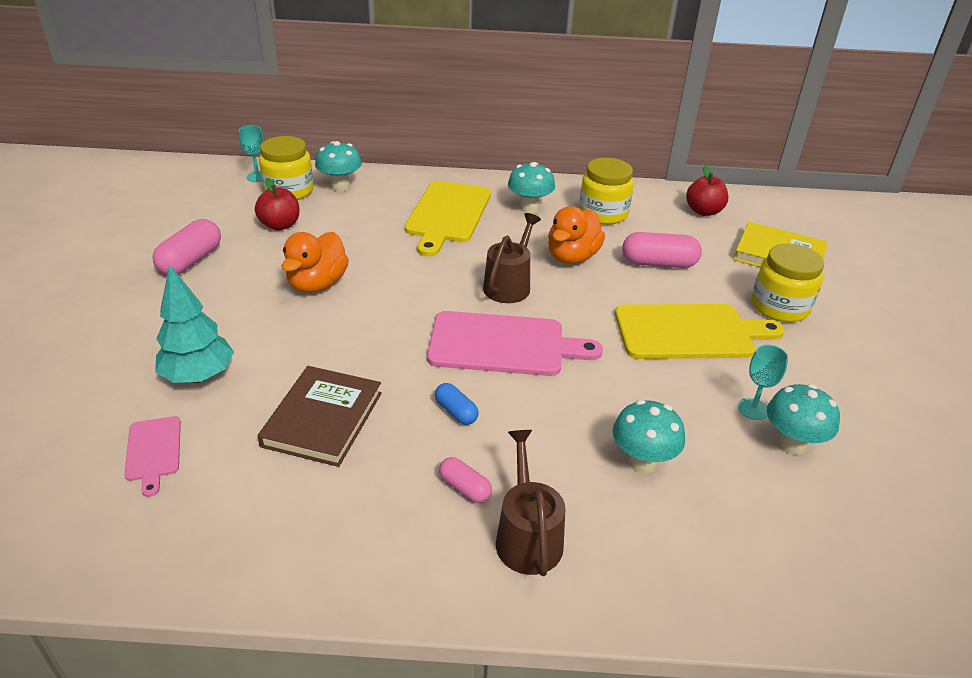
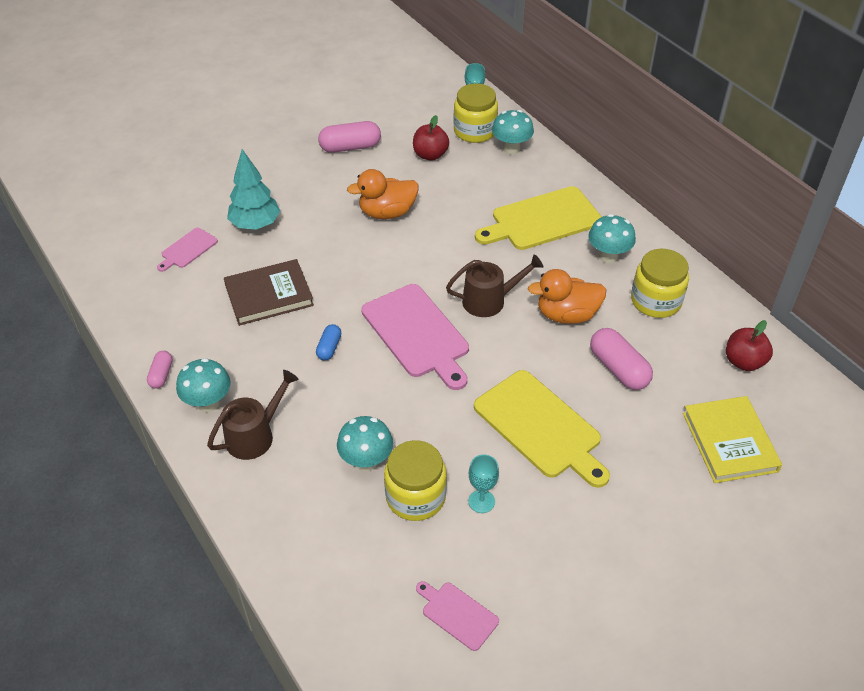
camera: 55 degrees right, 10 degrees up
pink capsule [439,457,492,503] -> pink capsule moved to [147,351,173,389]
yellow jar [752,244,824,322] -> yellow jar moved to [384,440,447,521]
turquoise mushroom [767,384,840,455] -> turquoise mushroom moved to [176,358,231,412]
none -> pink cutting board [416,581,499,651]

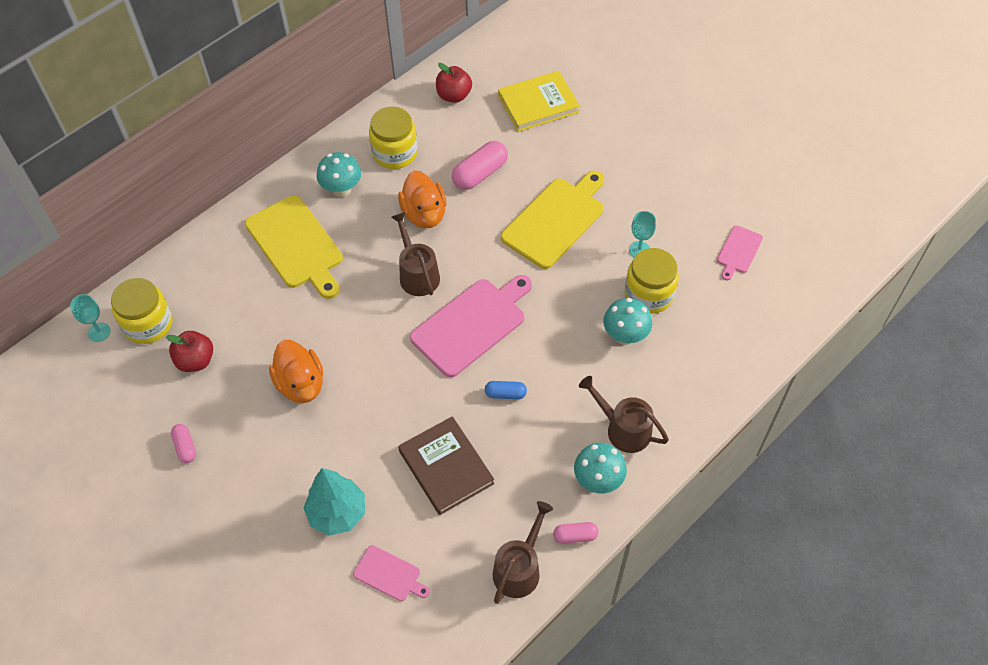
camera: 100 degrees left, 10 degrees up
pink capsule [318,121,381,153] -> pink capsule [171,424,196,463], size x0.56
turquoise mushroom [492,110,534,154] -> none
none -> brown watering can [493,501,553,604]

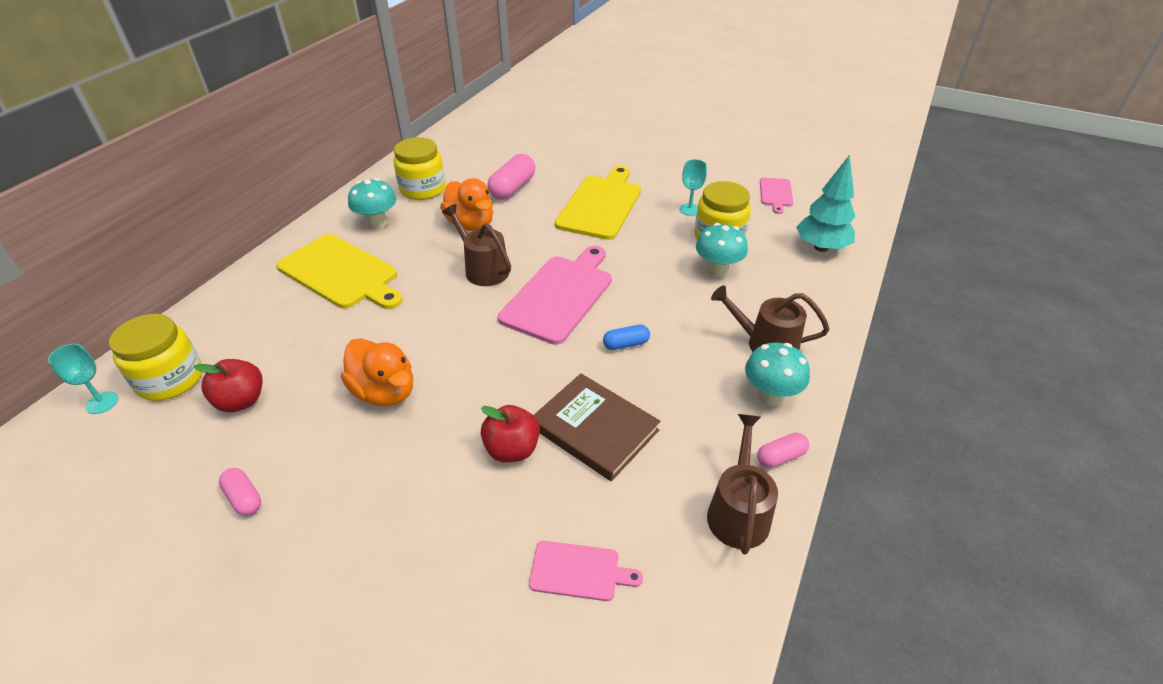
camera: 20 degrees left, 15 degrees down
turquoise tree [303,468,365,536] -> turquoise tree moved to [796,155,856,252]
red apple [436,63,472,103] -> red apple moved to [481,405,540,462]
yellow book [498,71,580,132] -> none

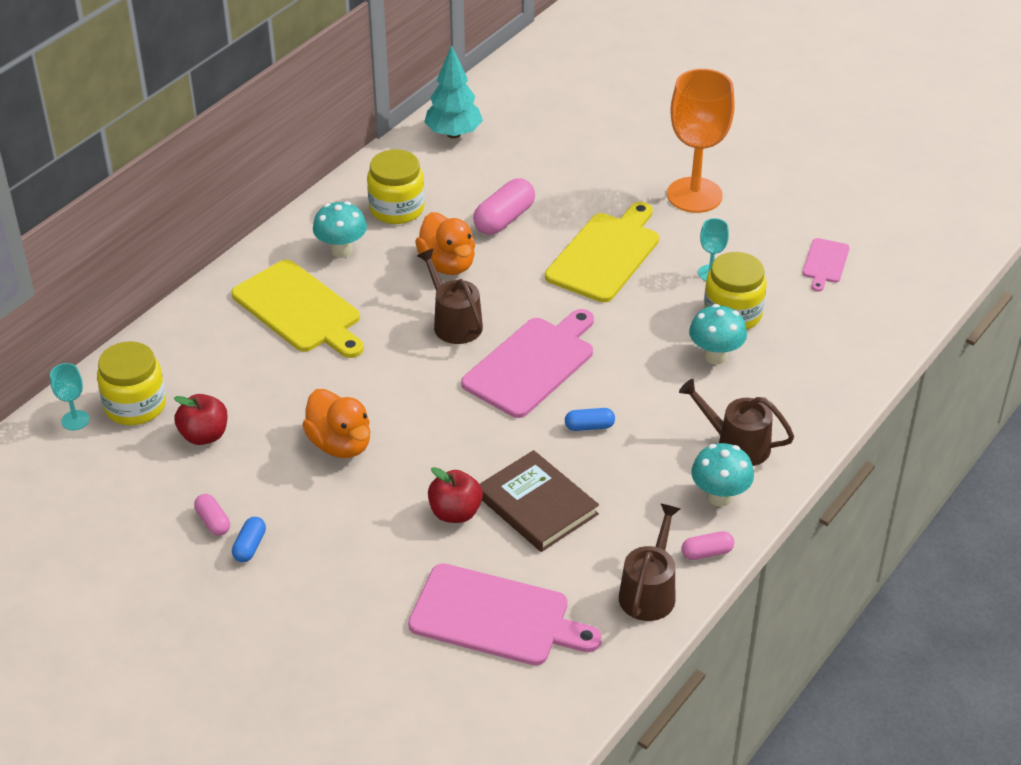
camera: 10 degrees right, 0 degrees up
pink cutting board [529,541,643,601] -> pink cutting board [408,563,602,666], size x1.98
turquoise tree [796,155,856,252] -> turquoise tree moved to [424,45,483,138]
none -> blue capsule [232,517,266,562]
none -> orange goblet [667,69,735,213]

